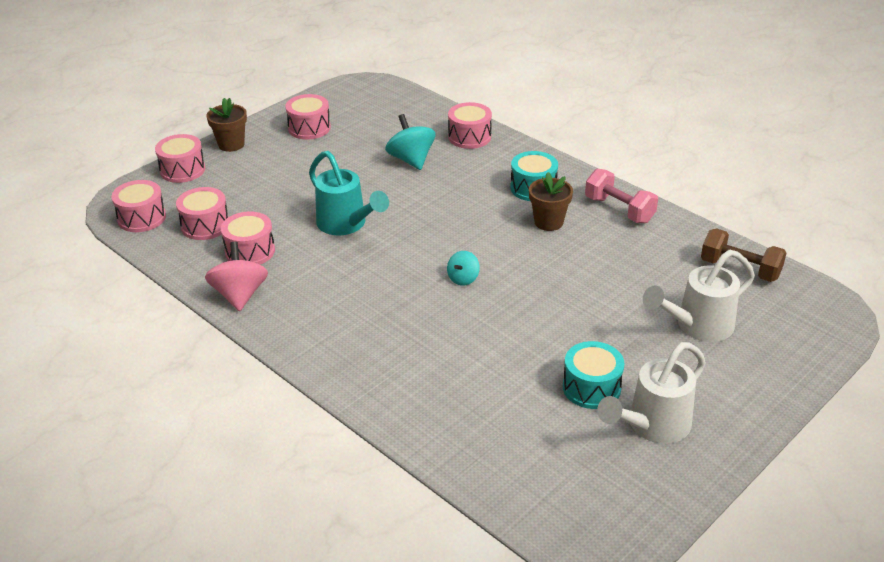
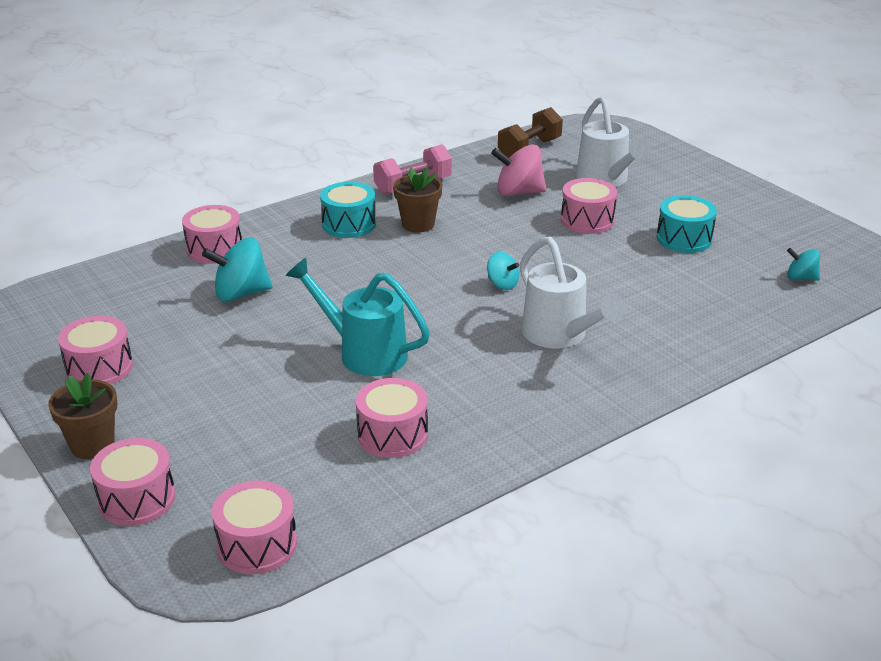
camera: 80 degrees left, 5 degrees down
pink drum [176,187,228,240] -> pink drum moved to [561,178,617,234]
pink spinning top [205,242,268,311] -> pink spinning top moved to [491,145,546,197]
turquoise watering can [309,151,389,235] -> turquoise watering can turned 120 degrees counterclockwise [286,258,430,376]
white watering can [597,342,706,444] -> white watering can moved to [520,237,626,349]
none -> turquoise spinning top [787,248,820,281]

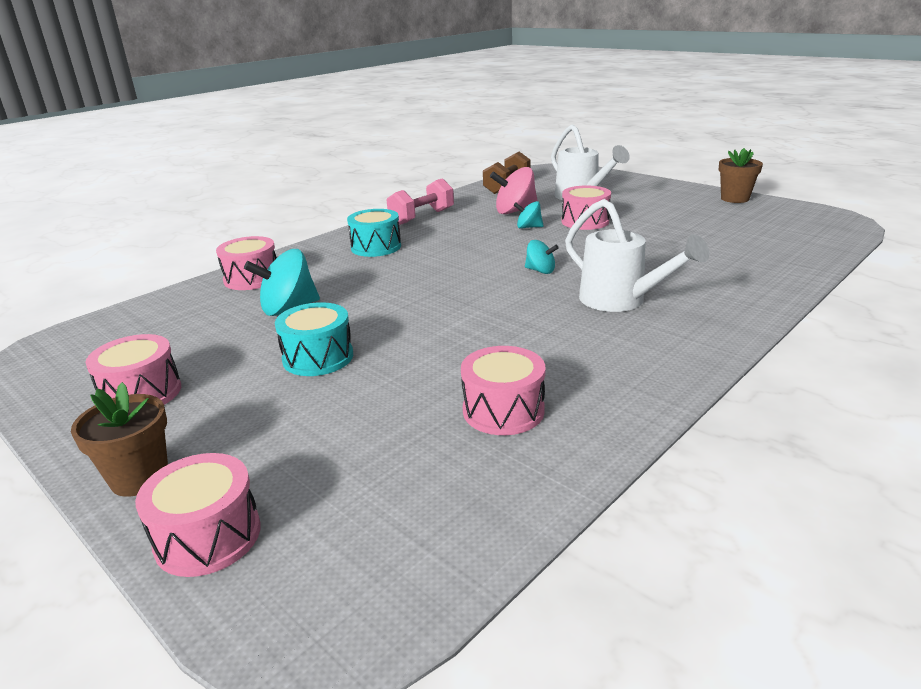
camera: 10 degrees left, 5 degrees down
pink drum [212,481,297,574] -> none
turquoise watering can [286,258,430,376] -> none
brown flower pot [393,167,442,233] -> brown flower pot moved to [719,148,763,203]
turquoise drum [656,195,717,253] -> turquoise drum moved to [275,302,353,376]
turquoise spinning top [787,248,820,281] -> turquoise spinning top moved to [514,201,544,229]

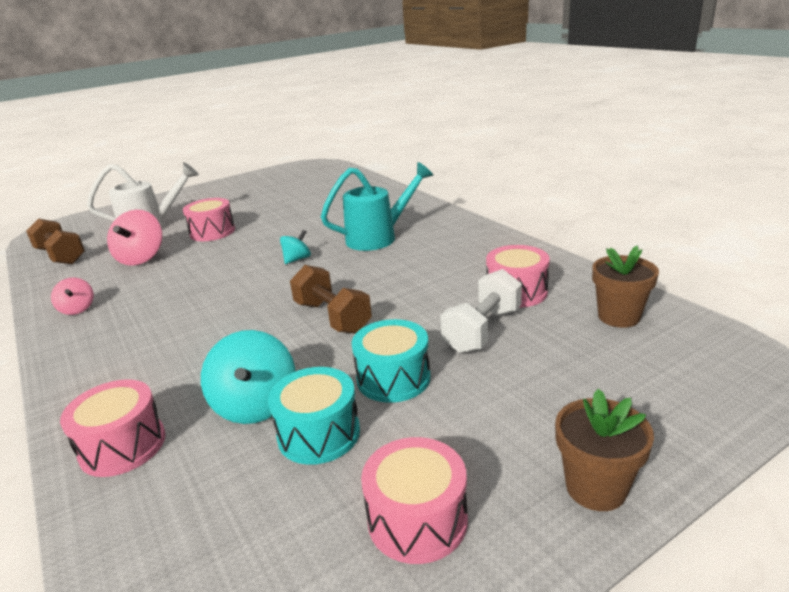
camera: 75 degrees left, 0 degrees up
pink drum [135,453,261,577] -> none
turquoise drum [347,209,401,257] -> turquoise drum moved to [268,367,360,465]
pink dumbbell [387,178,454,225] -> pink spinning top [51,278,94,315]
turquoise spinning top [514,201,544,229] -> none
white watering can [565,199,709,312] -> turquoise watering can [321,162,433,251]
brown flower pot [719,148,763,203] -> brown flower pot moved to [592,246,659,328]
none -> brown dumbbell [290,265,372,334]
none -> white dumbbell [440,269,522,353]

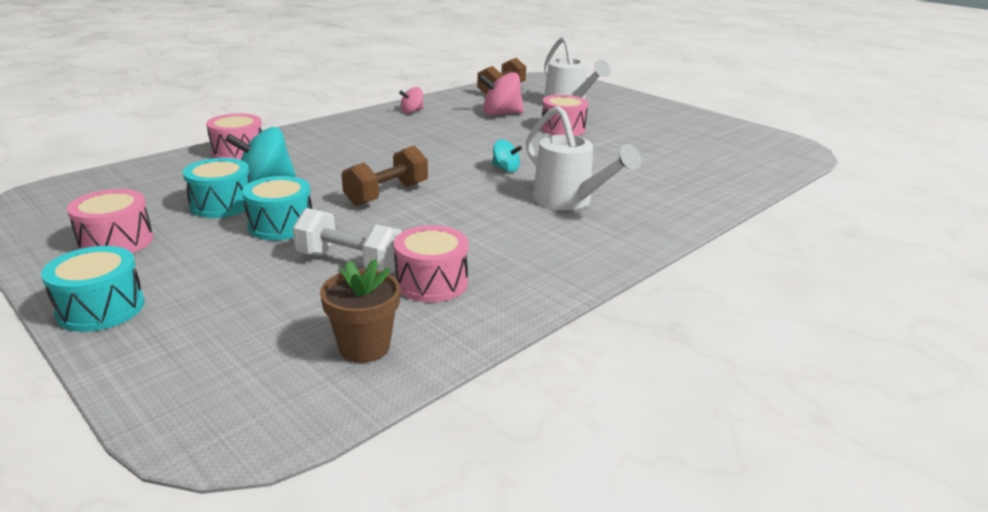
camera: 75 degrees right, 0 degrees up
turquoise watering can [321,162,433,251] -> white watering can [526,106,641,210]
brown flower pot [555,389,654,511] -> turquoise drum [41,246,145,332]

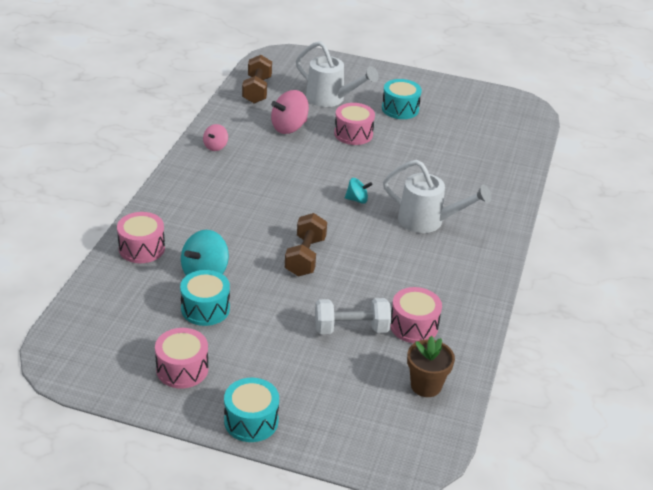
camera: 30 degrees left, 10 degrees up
turquoise drum [242,176,312,240] -> turquoise drum moved to [382,79,422,119]

